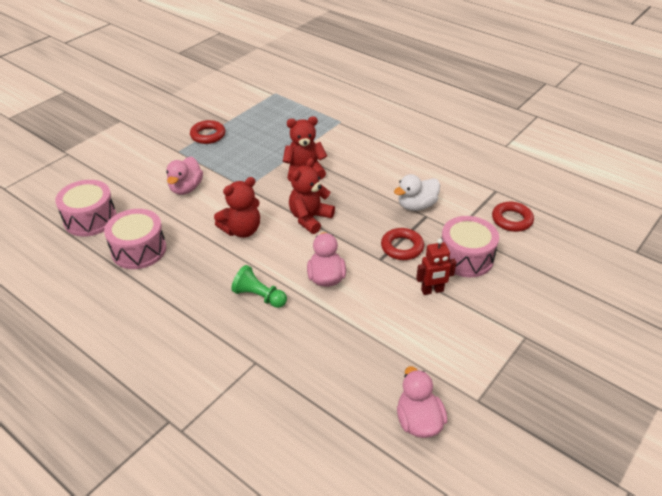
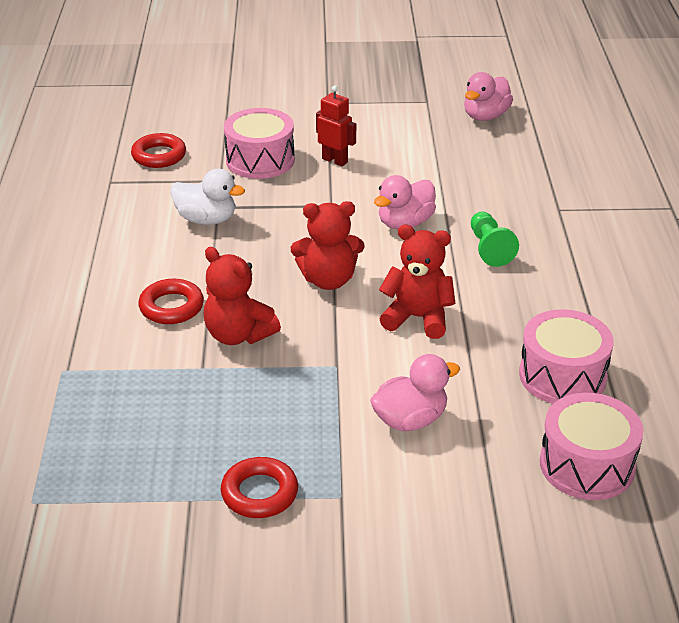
camera: 130 degrees left, 5 degrees down
red ring [381,228,424,260] -> red ring moved to [139,279,204,324]

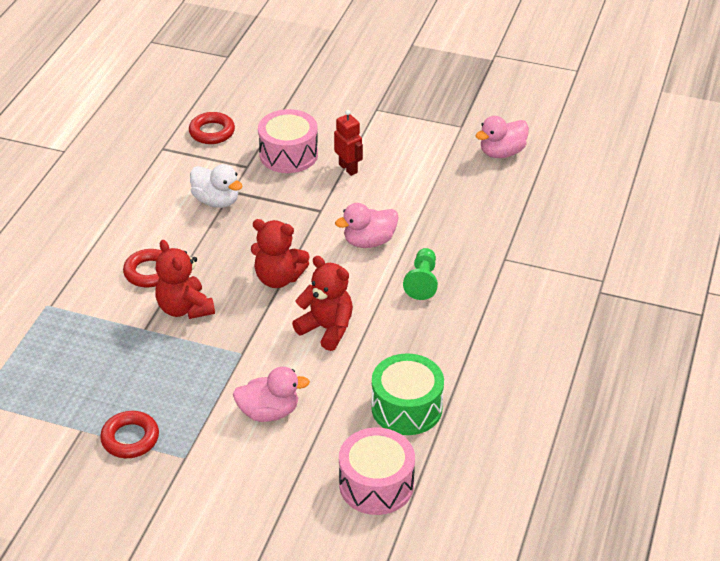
camera: 20 degrees right, 5 degrees up
pink drum [519,309,614,404] -> green drum [371,353,444,435]

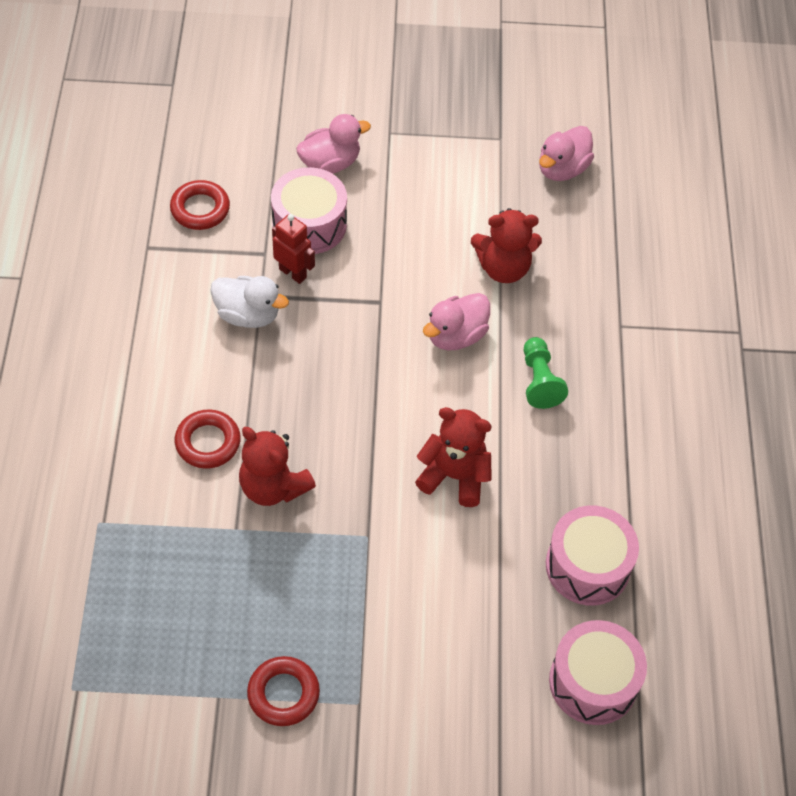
camera: 20 degrees left, 15 degrees up
pink duck [233,367,310,422] -> pink duck moved to [296,114,371,174]
red teddy bear [251,219,309,288] -> red teddy bear moved to [471,208,542,283]
red robot [334,110,363,176] -> red robot moved to [272,214,315,284]
green drum [371,353,444,435] -> pink drum [546,506,639,605]

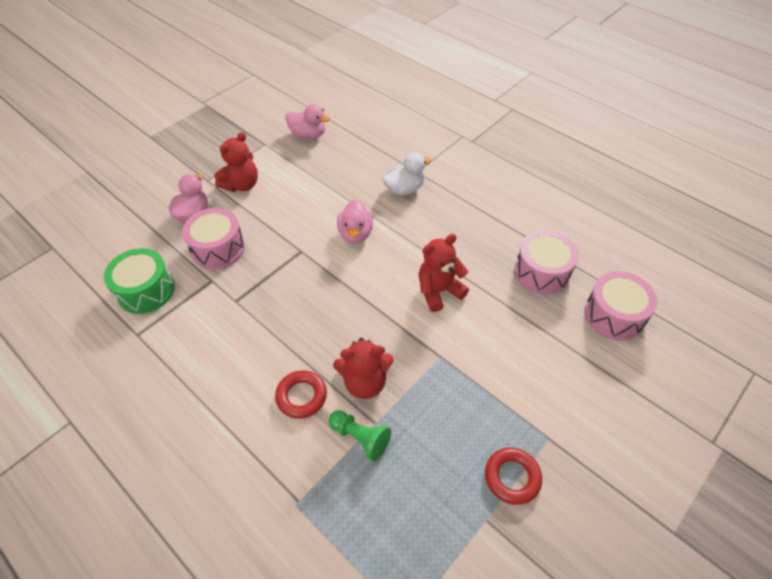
camera: 45 degrees left, 5 degrees down
red ring [170,180,230,230] -> green drum [104,248,175,314]
white duck [210,276,289,328] -> white duck moved to [383,152,431,196]
red robot [272,214,315,284] -> none
red teddy bear [471,208,542,283] -> red teddy bear moved to [214,132,258,192]
green pawn [524,337,568,409] -> green pawn moved to [328,410,391,461]
pink duck [539,126,594,181] -> pink duck turned 60 degrees counterclockwise [285,104,330,139]

